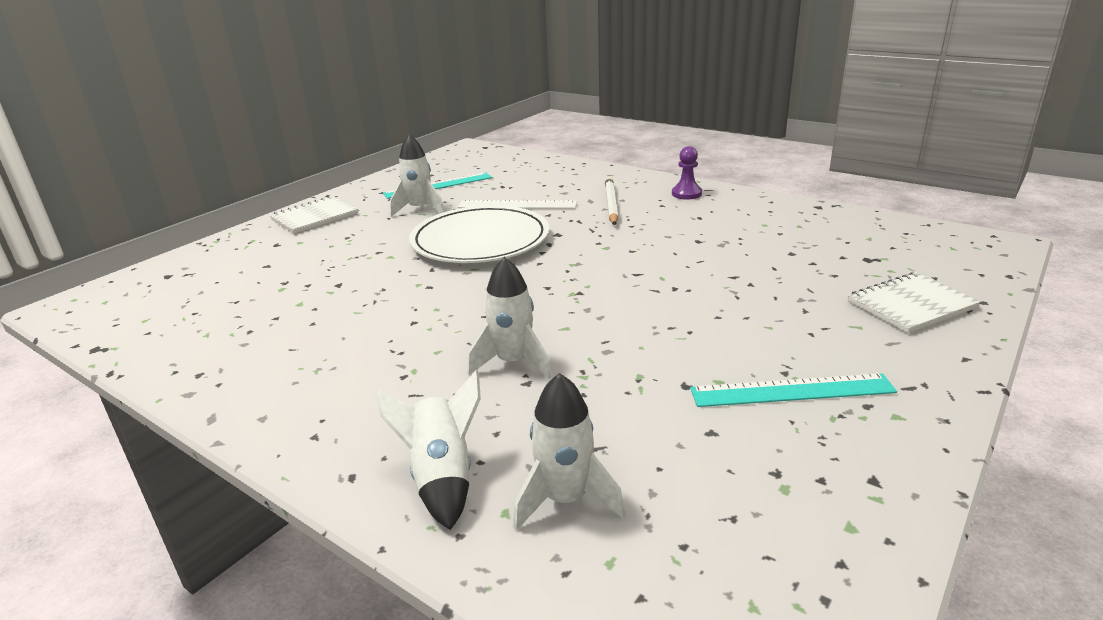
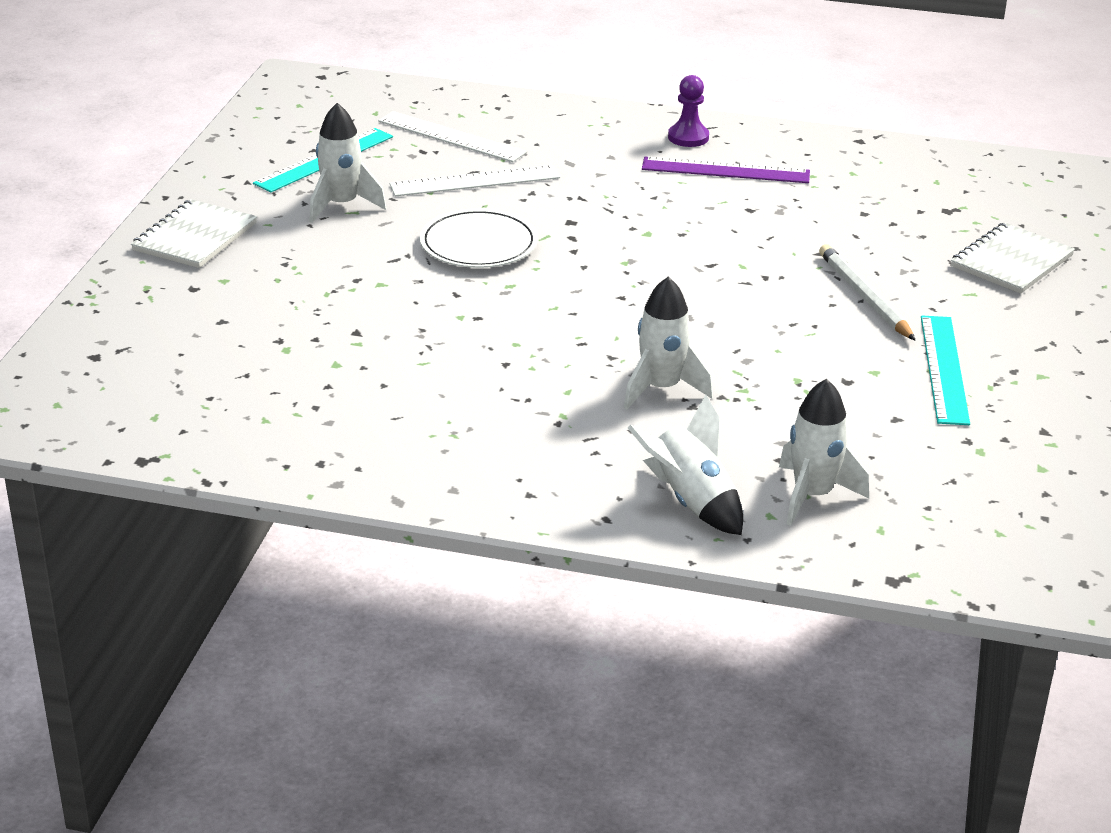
camera: 25 degrees left, 5 degrees up
white plate [409,205,549,263] -> white plate [420,208,538,268], size x0.63
white pencil [605,177,618,225] -> white pencil moved to [819,244,915,340]
turquoise ruler [690,373,897,407] -> turquoise ruler turned 60 degrees counterclockwise [921,316,970,425]
none -> white ruler [378,111,527,162]
none -> purple ruler [642,157,810,183]

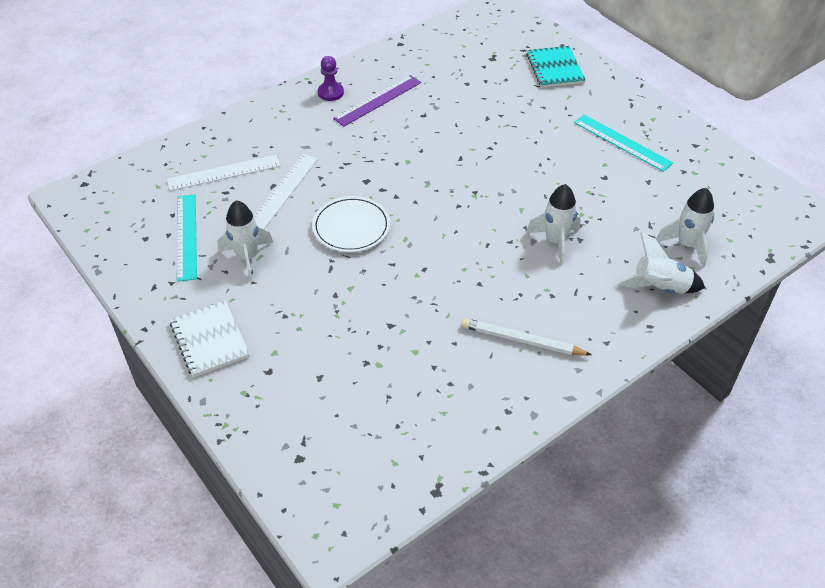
camera: 50 degrees left, 15 degrees up
white pencil [819,244,915,340] -> white pencil moved to [461,318,592,356]
white notebook [951,223,1075,294] -> turquoise notebook [526,46,586,88]

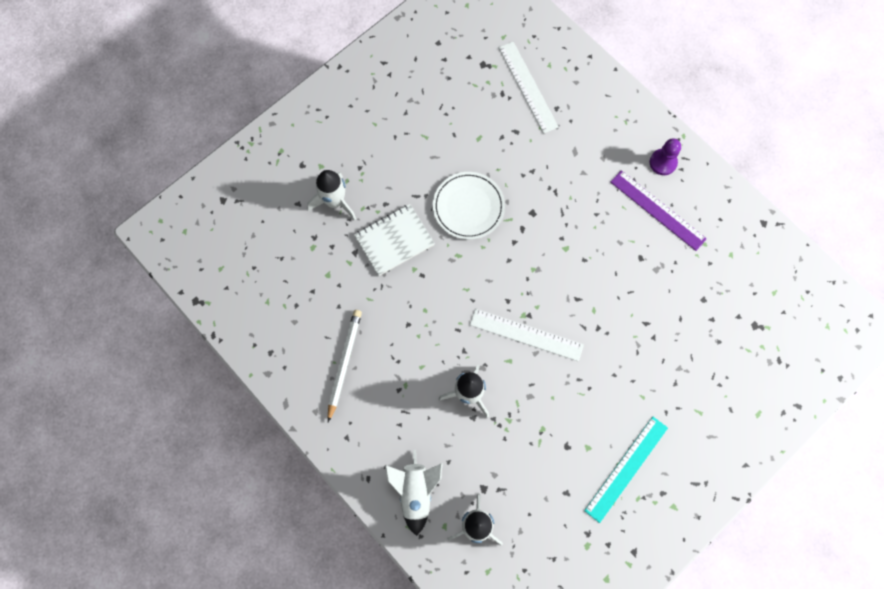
camera: 85 degrees right, 25 degrees up
white notebook [170,300,250,377] -> white notebook moved to [354,204,435,276]
turquoise ruler [177,194,197,282] -> none
white rocket [218,200,273,281] -> white rocket moved to [307,170,356,220]
white ruler [254,154,318,229] -> white ruler moved to [470,309,584,361]
turquoise notebook [526,46,586,88] -> none

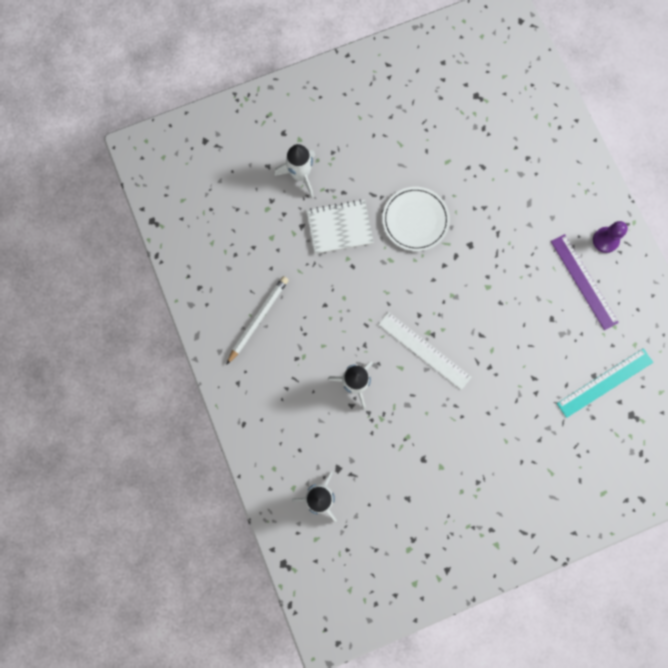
camera: 20 degrees right, 5 degrees up
white rocket [385,450,443,536] -> none
white ruler [499,42,559,134] -> none
turquoise ruler [584,417,668,523] -> turquoise ruler moved to [557,348,653,418]

